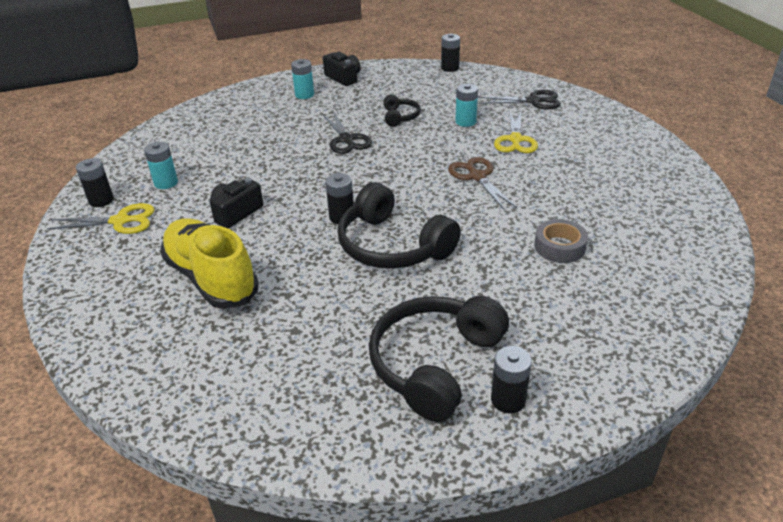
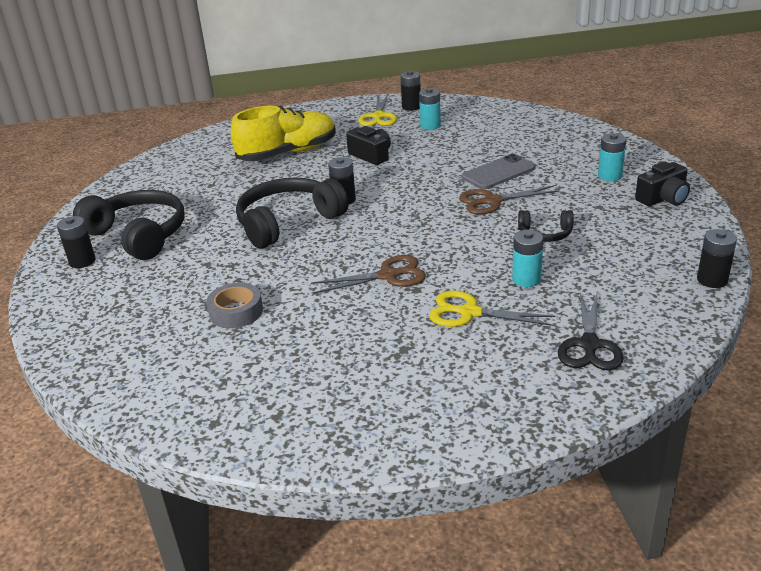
camera: 100 degrees right, 5 degrees down
black scissors [323,111,372,154] -> brown scissors [459,186,559,215]
none -> grey phone [462,154,536,189]

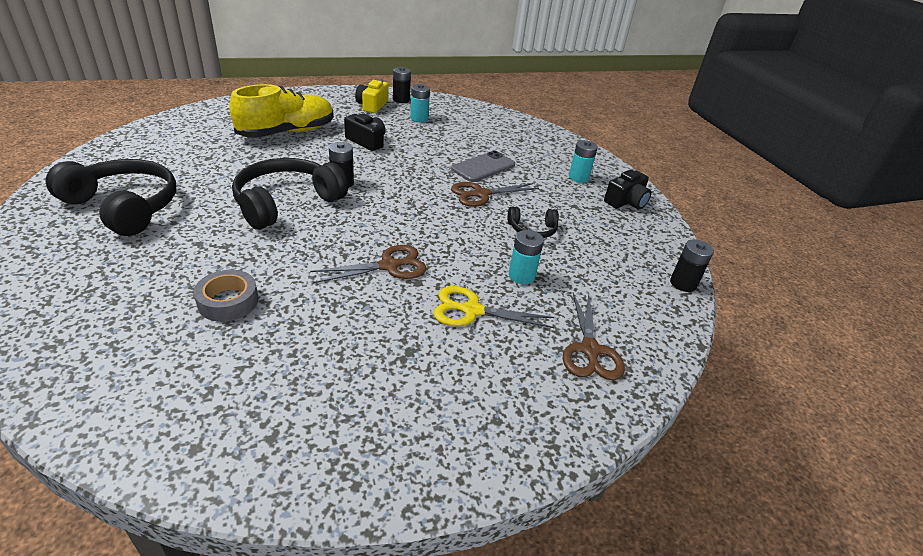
camera: 15 degrees left, 5 degrees up
black battery [57,216,96,268] -> none
yellow scissors [358,94,397,126] -> yellow camera [355,79,389,113]
black scissors [558,292,623,371] -> brown scissors [563,292,625,380]

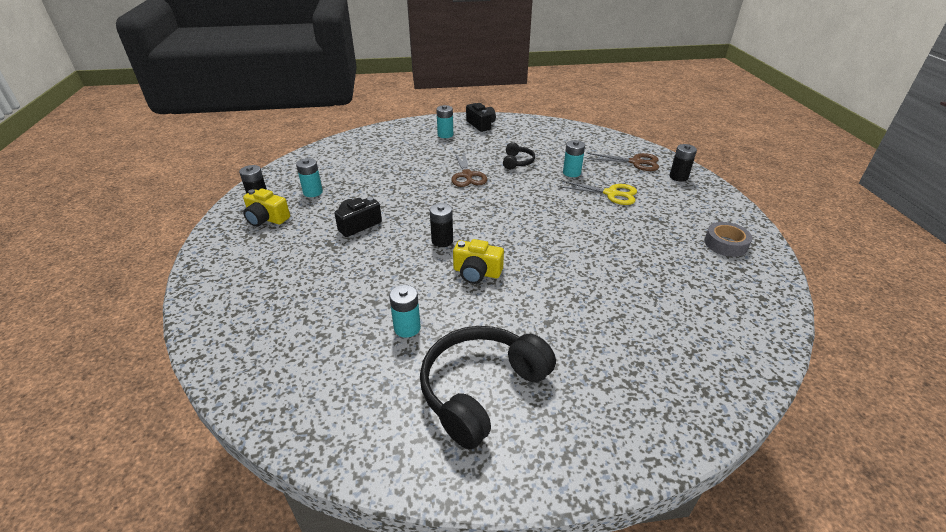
camera: 75 degrees left, 0 degrees up
grey tape [193,270,258,322] -> grey tape moved to [704,222,752,257]
yellow shoe [230,84,334,138] -> none
black headphones [232,158,348,230] -> yellow camera [453,239,504,284]
brown scissors [310,245,427,283] -> none
yellow scissors [433,286,554,328] -> yellow scissors turned 90 degrees counterclockwise [558,180,637,205]
grey phone [451,151,515,182] -> none
black battery [670,239,714,292] -> black battery moved to [669,144,697,182]
none -> turquoise battery [389,285,421,338]

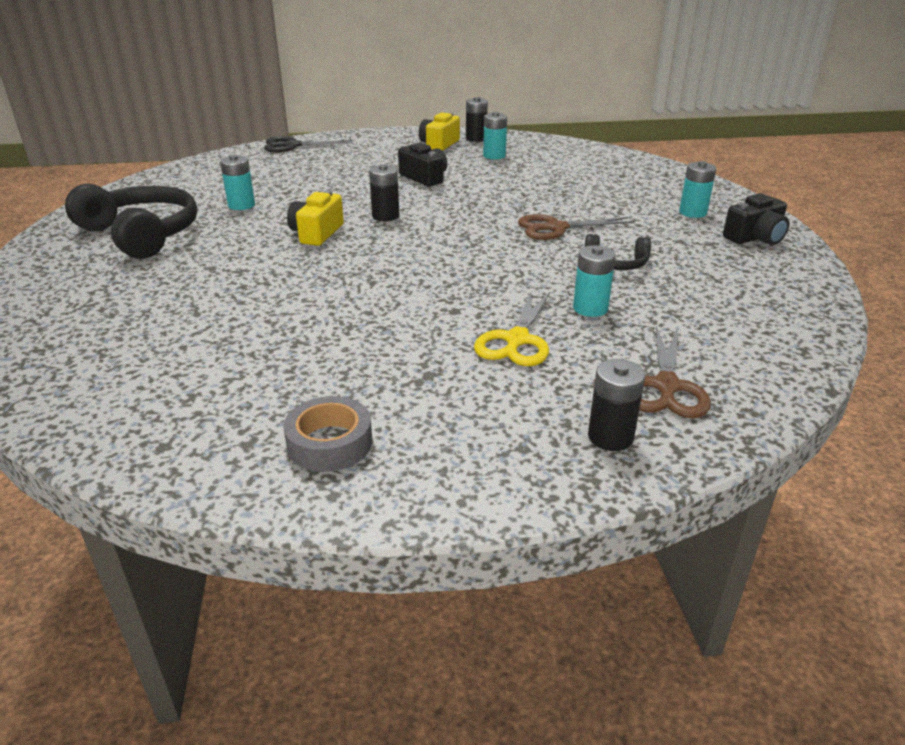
camera: 90 degrees right, 5 degrees down
none -> black scissors [264,136,353,152]

